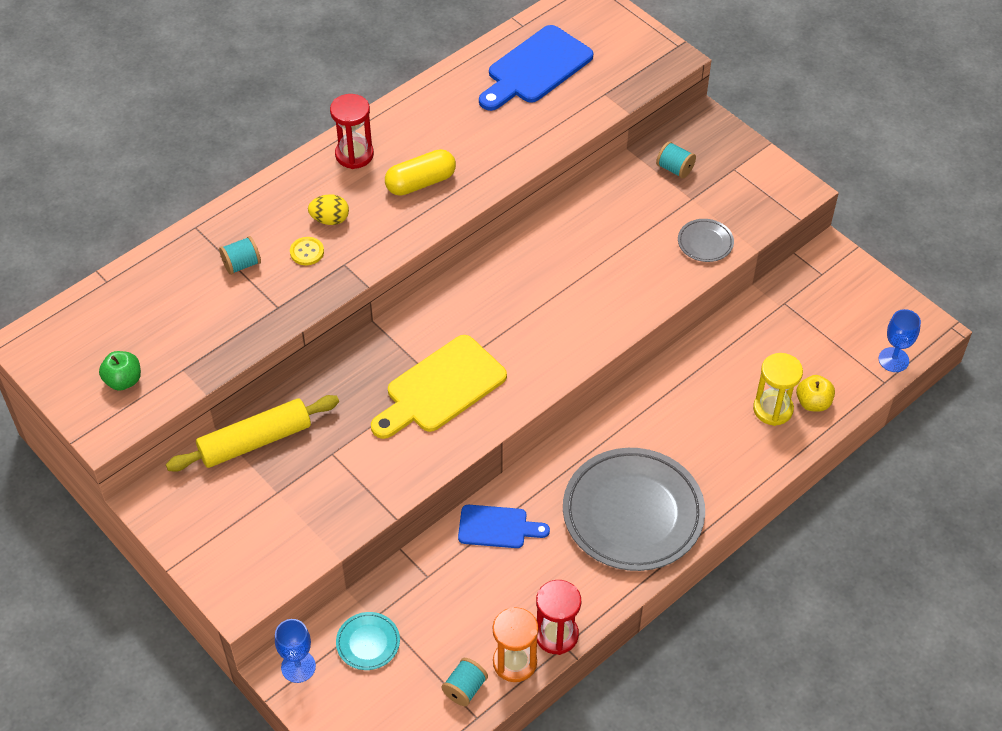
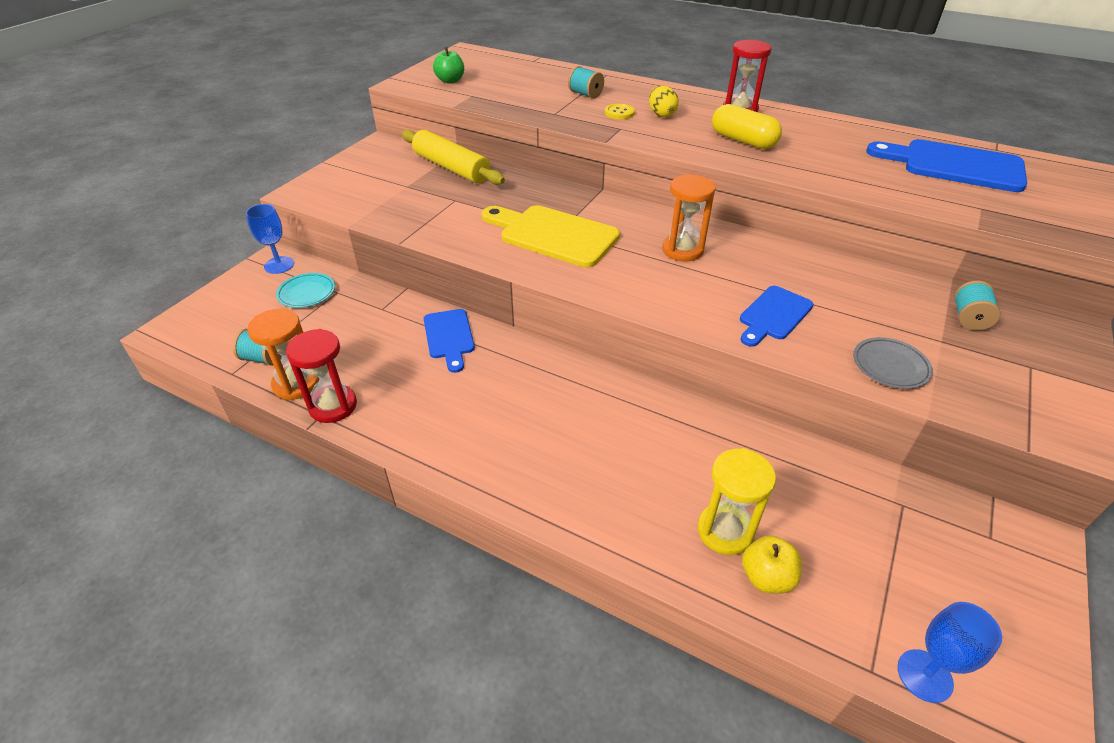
camera: 70 degrees right, 10 degrees down
grey plate [563,448,705,571] -> none
none -> orange hourglass [662,174,716,261]
none -> blue cutting board [740,286,814,347]

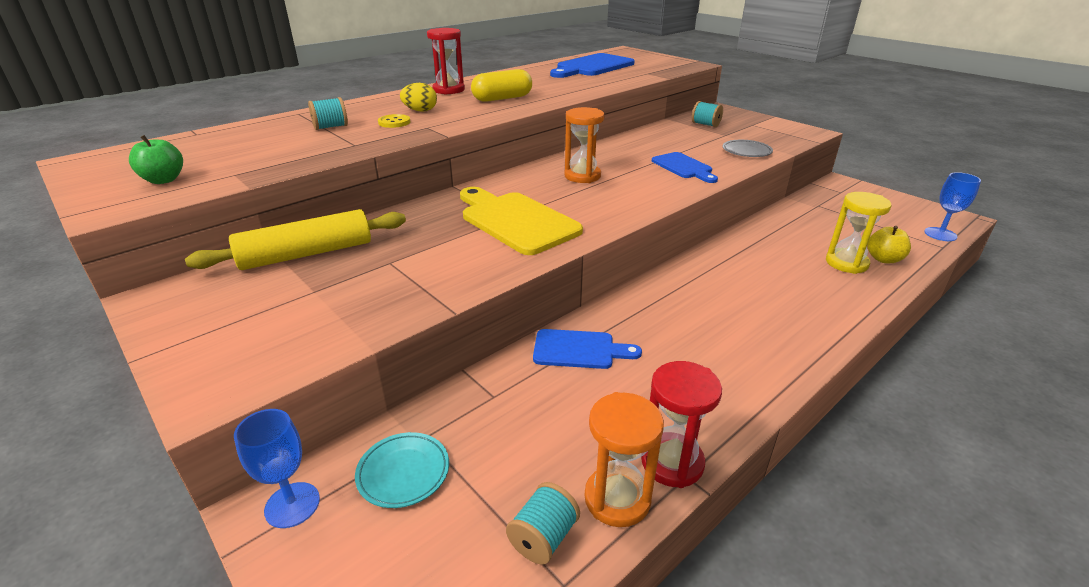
camera: 70 degrees left, 10 degrees down
yellow cutting board [482,205,620,268] -> yellow cutting board turned 90 degrees clockwise [460,187,583,255]

